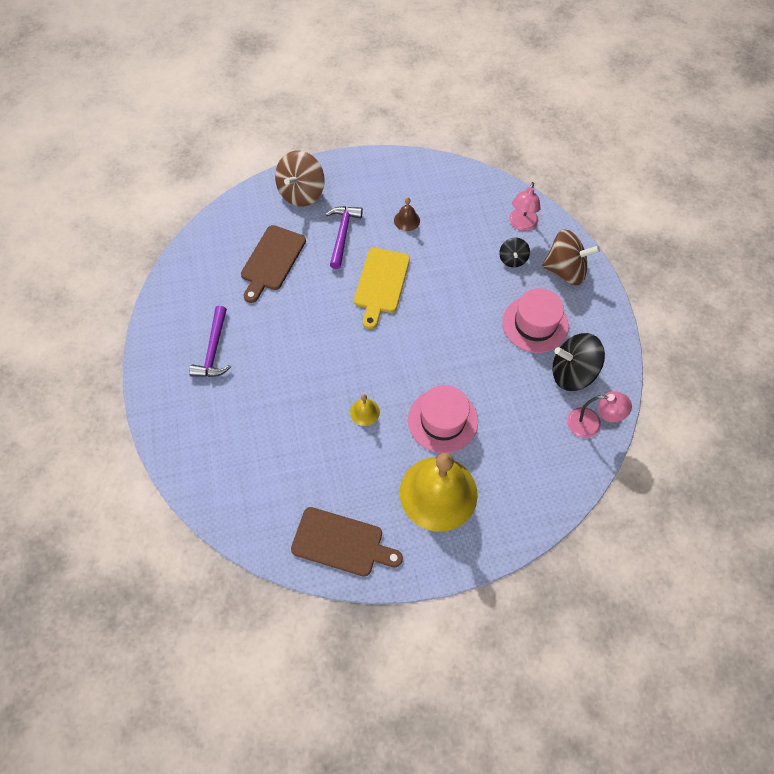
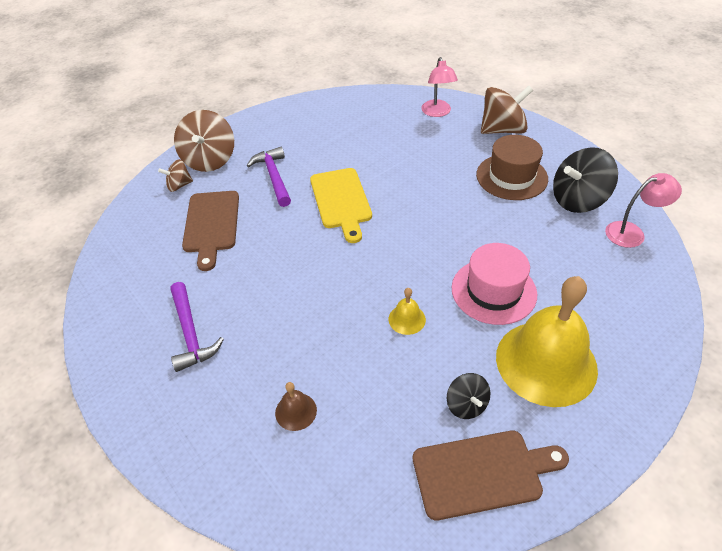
camera: 25 degrees left, 15 degrees down
brown bell [394,197,420,231] -> brown bell moved to [275,382,317,431]
black spinning top [499,238,530,267] -> black spinning top moved to [447,373,490,419]
pink hat [503,288,569,353] -> brown hat [476,135,548,200]
none -> brown spinning top [158,159,193,192]

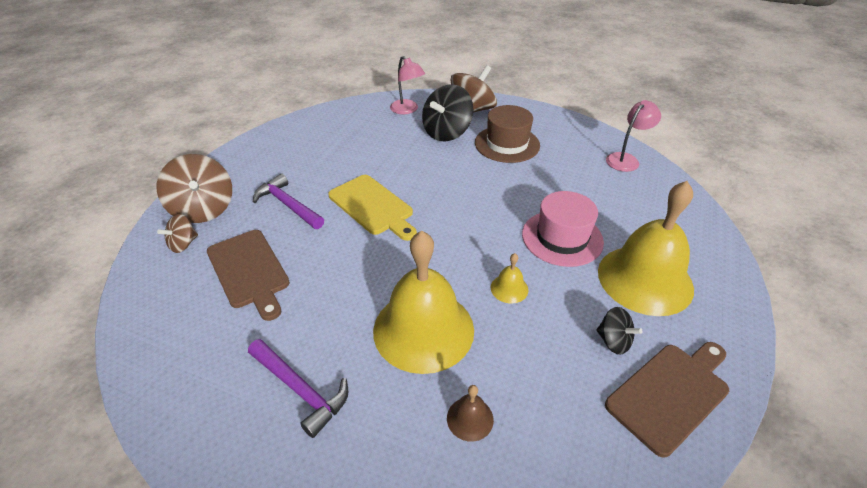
camera: 30 degrees left, 5 degrees down
black spinning top [553,147,618,213] -> black spinning top moved to [422,84,474,141]
none -> yellow bell [373,231,474,374]

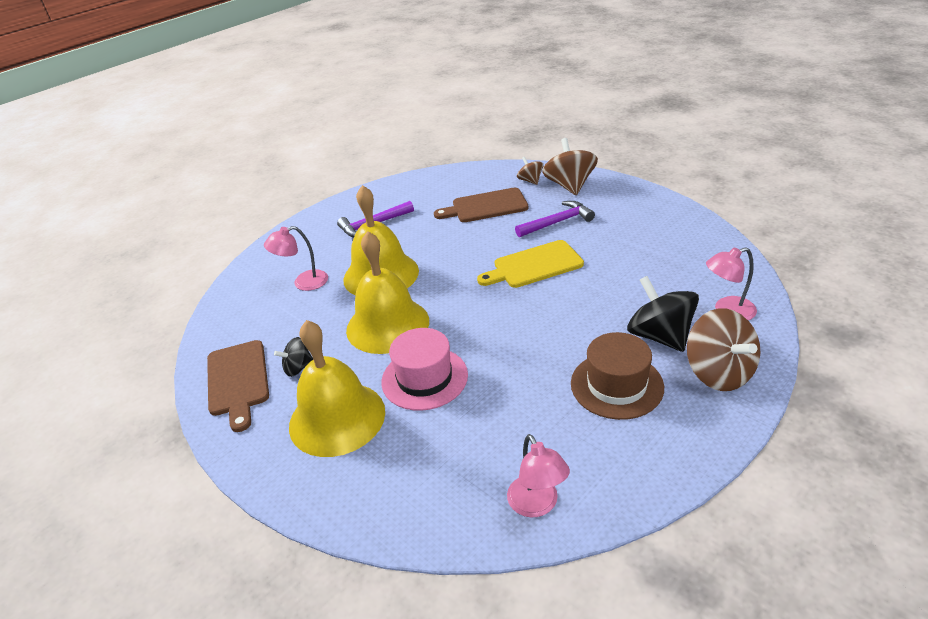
camera: 115 degrees right, 5 degrees down
brown spinning top [157,154,232,223] -> brown spinning top turned 90 degrees clockwise [542,138,598,195]
brown bell [447,385,494,442] -> pink lamp [264,226,328,291]
yellow bell [491,253,529,303] -> yellow bell [346,231,429,354], size x2.48

